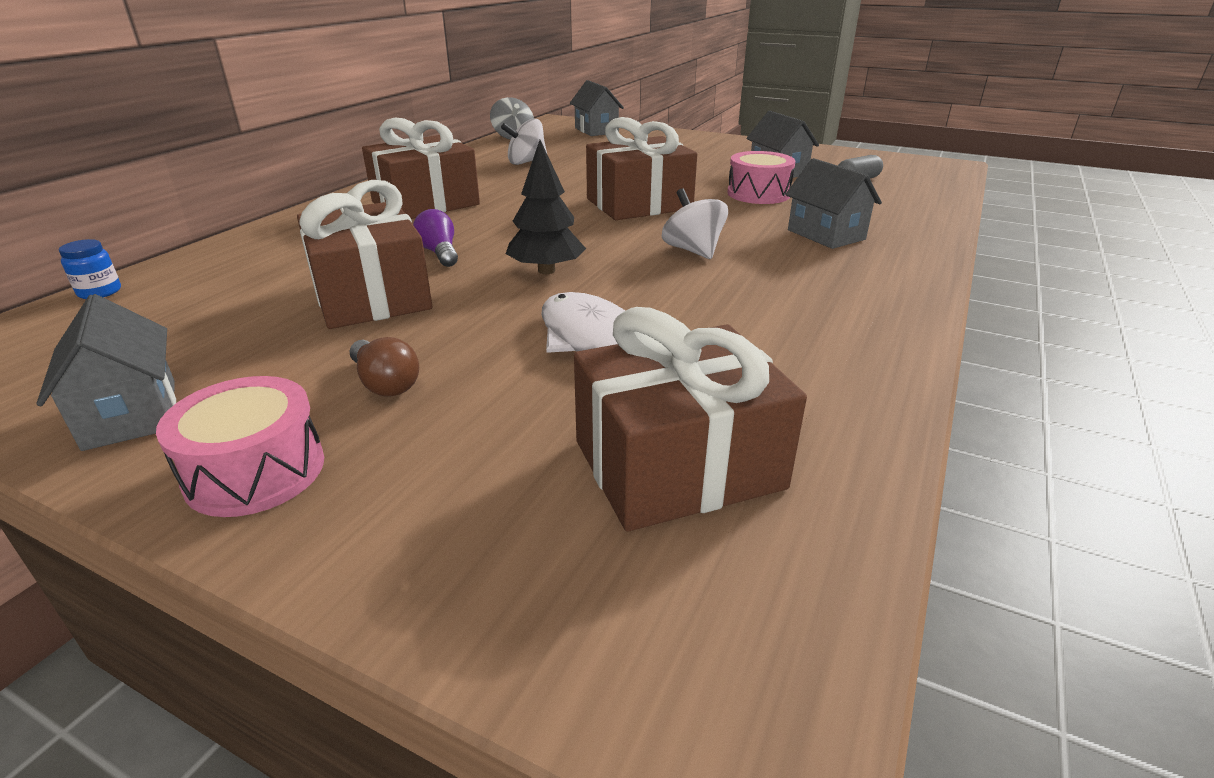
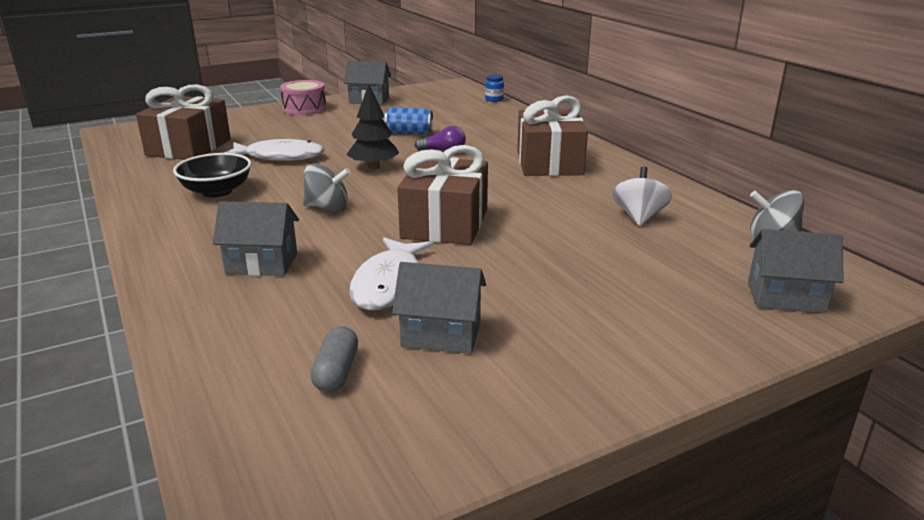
camera: 125 degrees right, 5 degrees down
brown gift [297,180,432,329] -> blue can [384,107,433,134]
brown light bulb [350,337,419,397] -> none
white spinning top [662,188,728,259] -> grey spinning top [303,163,351,213]
pink drum [727,151,795,204] -> white fish [349,237,433,310]
none -> black bowl [173,153,251,197]

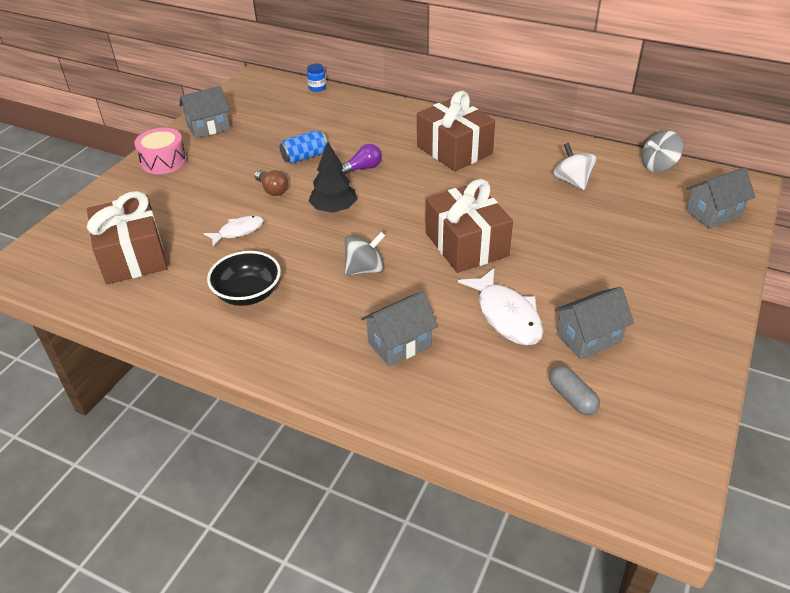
camera: 35 degrees left, 15 degrees up
white fish [224,139,324,161] -> white fish [204,216,264,246], size x0.61
none -> brown light bulb [254,170,288,196]

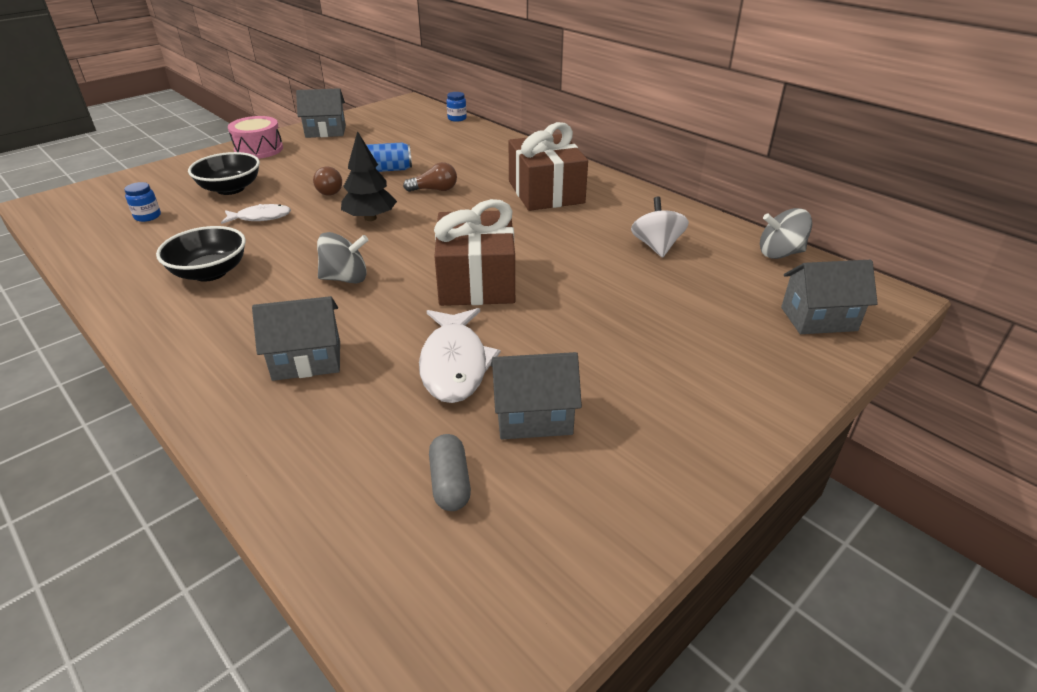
camera: 20 degrees right, 5 degrees down
brown gift [87,191,167,284] -> blue jar [124,182,161,222]
purple light bulb [342,144,382,174] -> brown light bulb [403,162,457,192]
none -> black bowl [188,152,260,195]

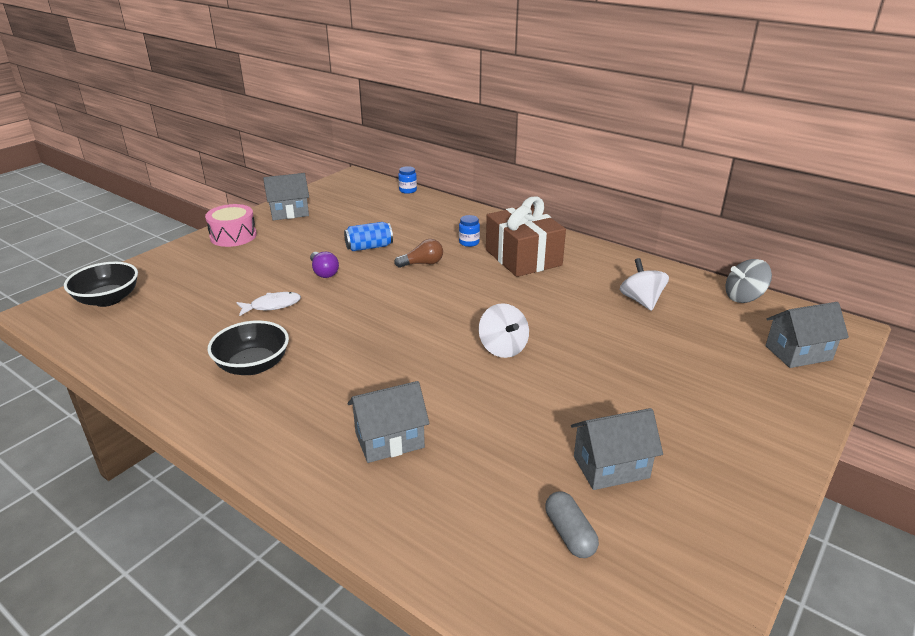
camera: 10 degrees left, 5 degrees down
blue jar [124,182,161,222] -> blue jar moved to [459,215,480,247]
black bowl [188,152,260,195] -> black bowl moved to [64,262,138,307]
brown light bulb [313,167,342,196] -> purple light bulb [310,252,339,278]
grey spinning top [317,232,368,284] -> none
black tree [341,131,397,221] -> none
white fish [419,308,501,403] -> none
brown gift [434,199,515,306] -> white spinning top [479,303,529,358]

